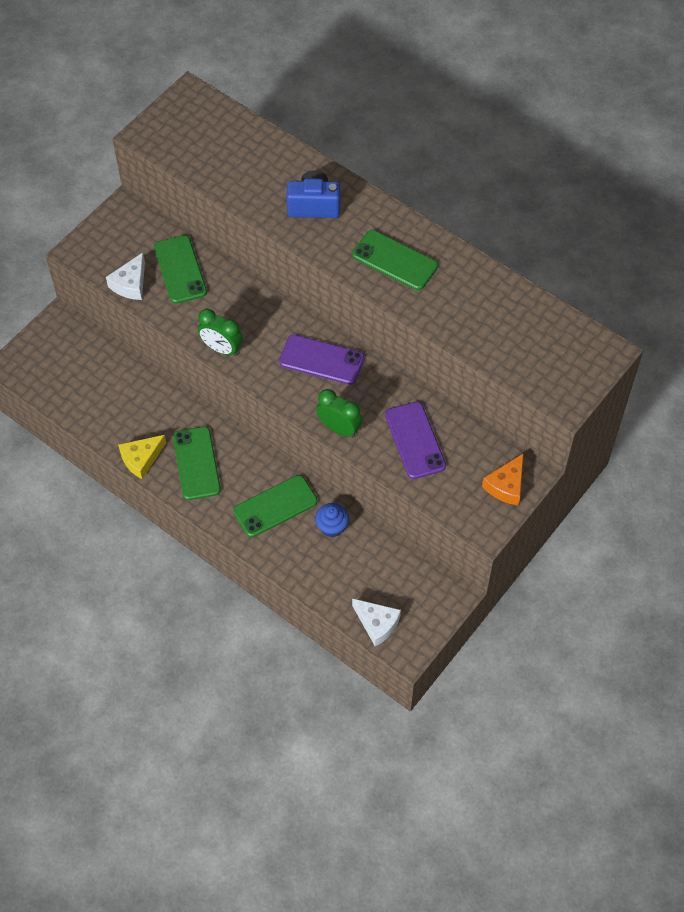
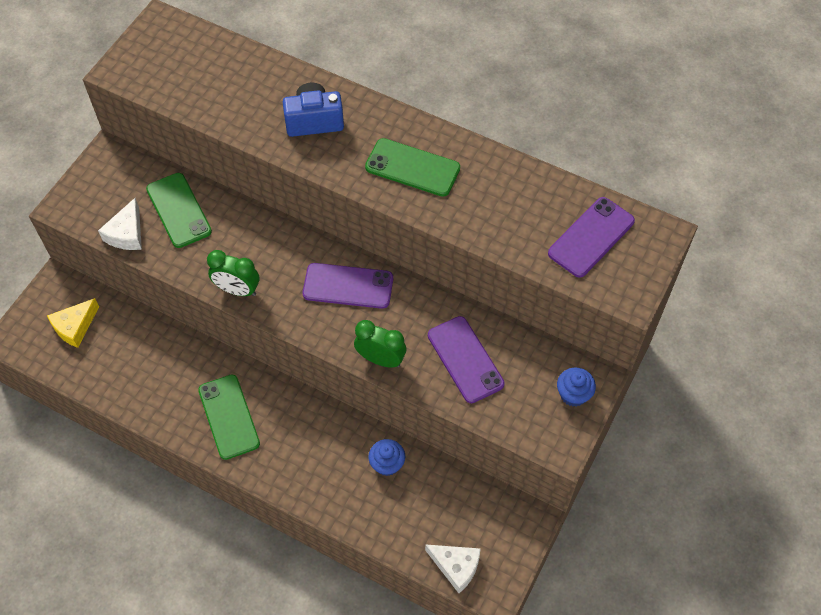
camera: 10 degrees left, 0 degrees up
yellow cheese [118,435,166,479] -> yellow cheese moved to [47,298,99,348]
green phone [233,475,318,537] -> none
orange cheese [482,453,524,505] -> blue cupcake [557,368,596,407]
none -> purple phone [548,197,635,278]

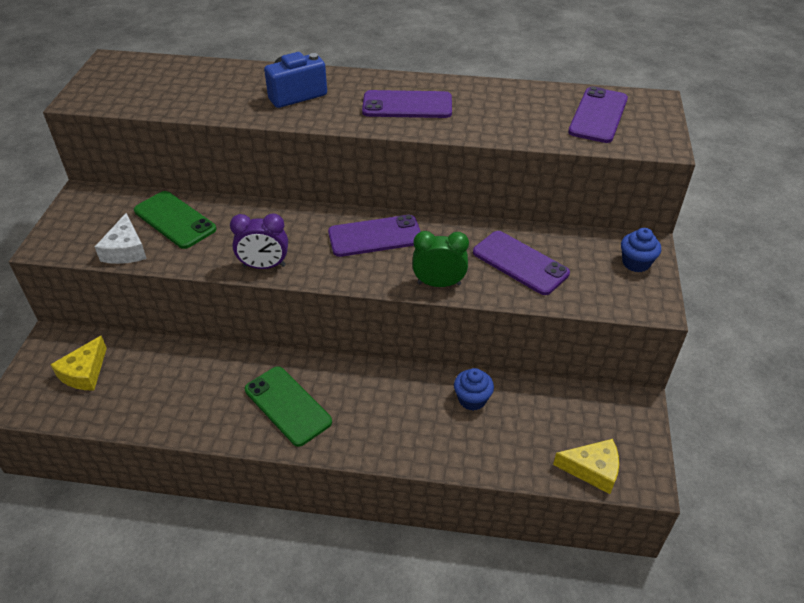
camera: 20 degrees left, 15 degrees down
green clock [207,250,259,296] -> purple clock [230,214,288,269]
green phone [365,138,460,197] -> purple phone [362,90,452,118]
white cheese [425,544,481,593] -> yellow cheese [553,439,619,494]

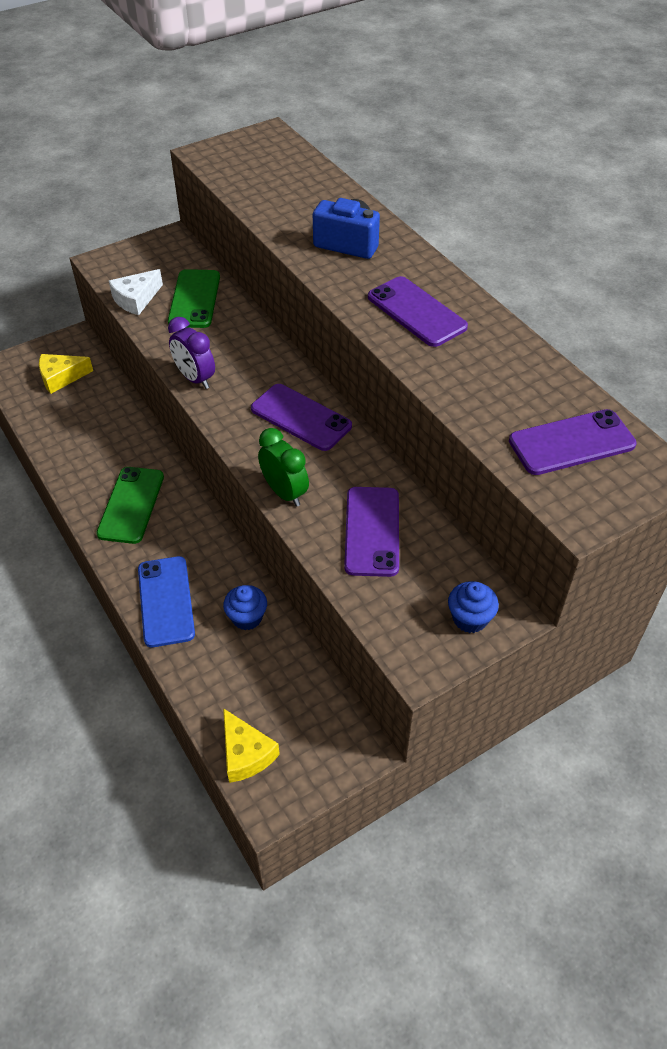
camera: 50 degrees right, 5 degrees up
none -> blue phone [138,556,195,647]

